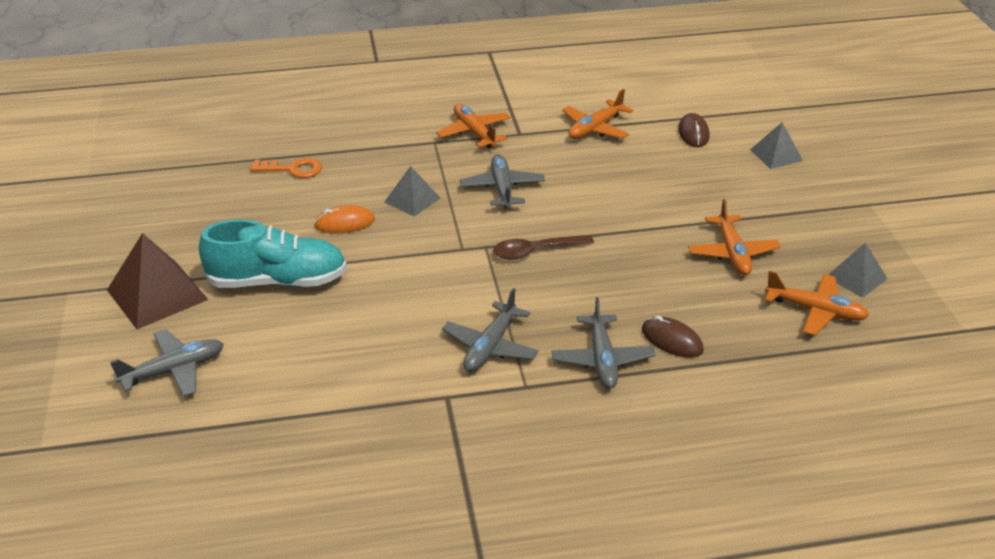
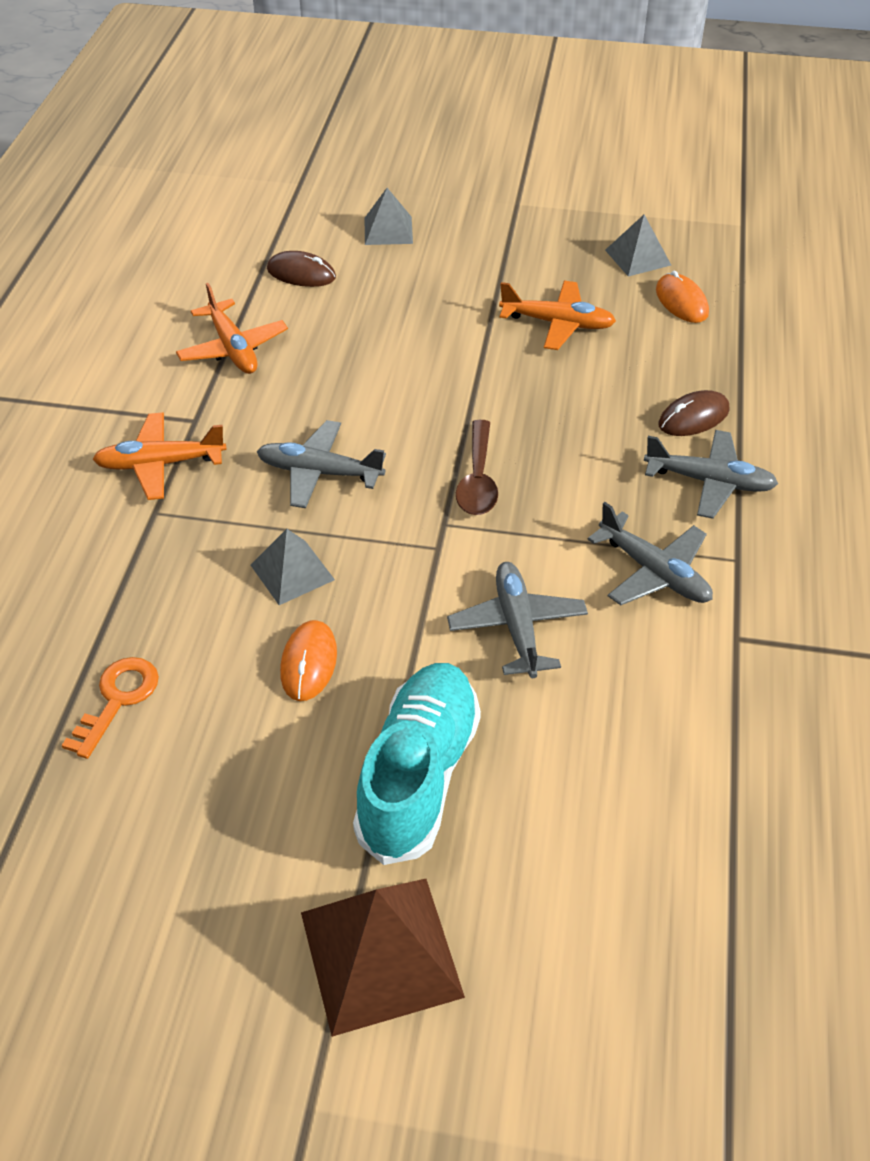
camera: 70 degrees left, 10 degrees up
grey plane [110,329,224,397] -> grey plane moved to [447,562,588,678]
orange plane [765,271,869,335] -> orange mouse [656,271,709,323]

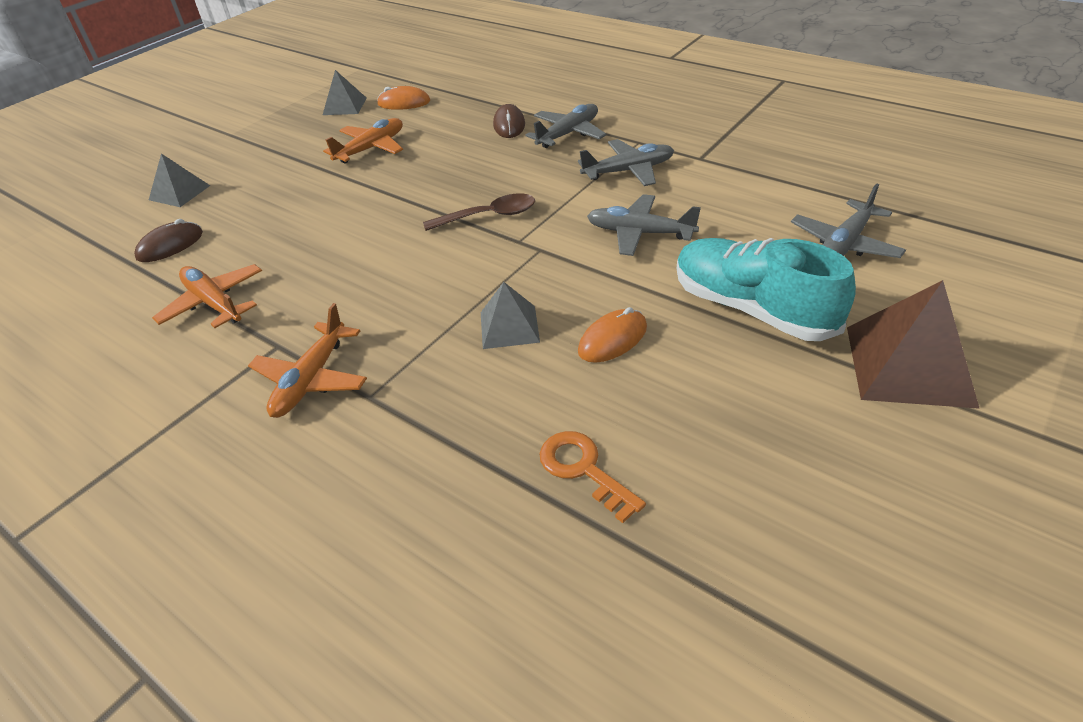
camera: 60 degrees left, 5 degrees down
orange plane [176,283,288,374] -> orange plane turned 135 degrees counterclockwise [152,264,262,328]
grey plane [257,420,386,508] -> grey plane moved to [791,184,906,258]
orange mouse [280,620,337,701] -> orange mouse turned 75 degrees counterclockwise [578,307,647,363]
brown spoon [456,420,498,515] -> brown spoon turned 45 degrees counterclockwise [423,194,535,231]

